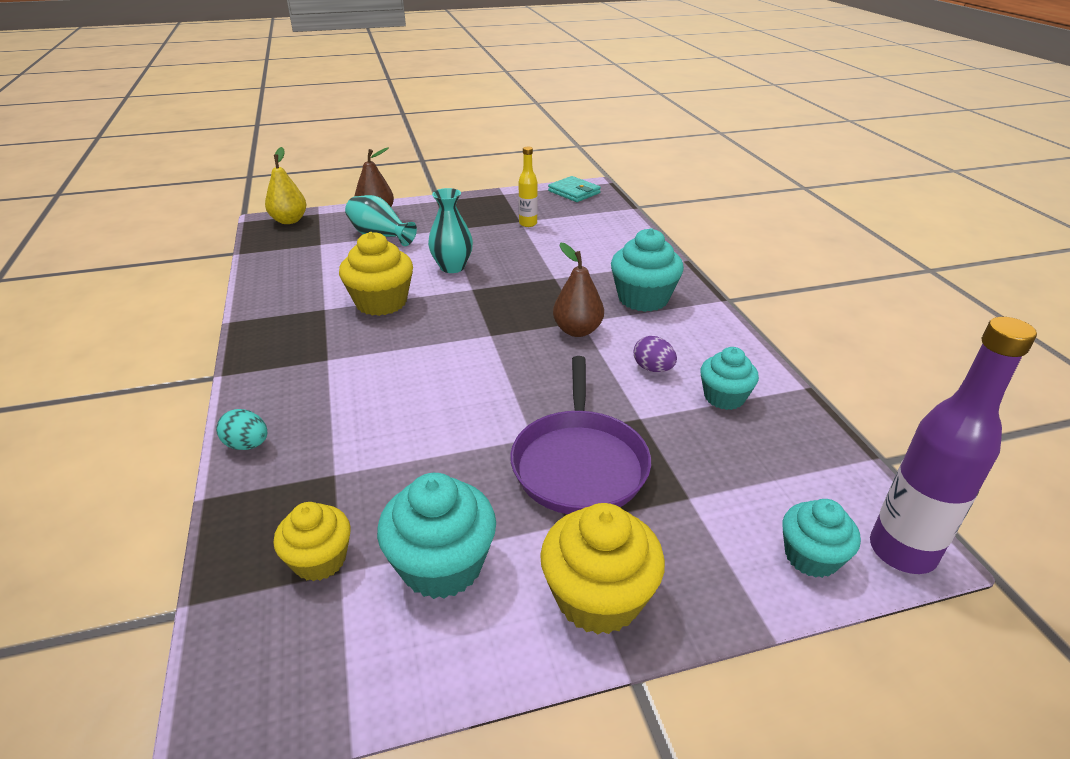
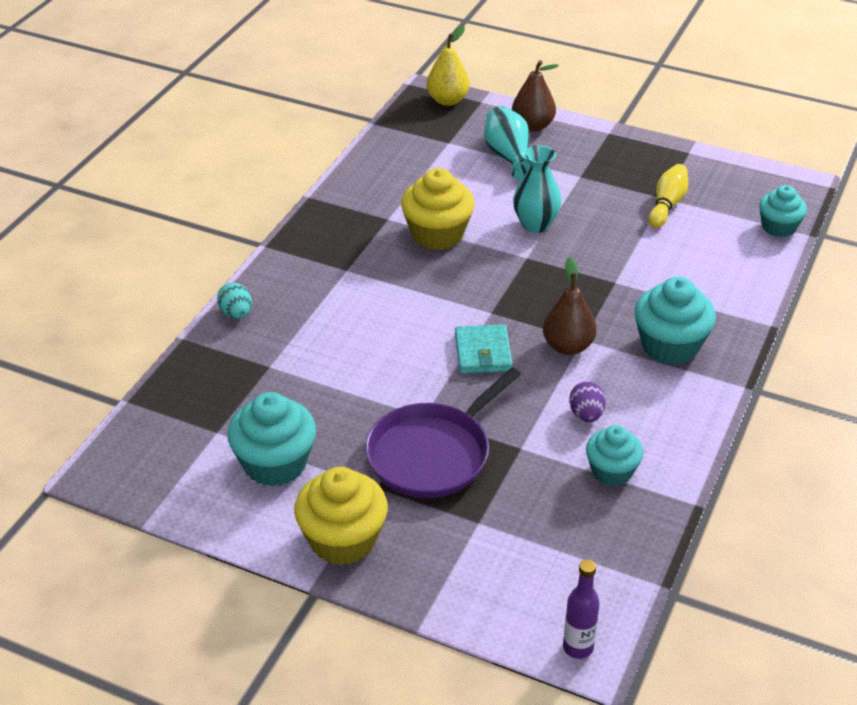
camera: 40 degrees right, 5 degrees up
yellow cupcake [274,502,351,581] -> none
yellow bottle [519,147,538,227] -> yellow bowling pin [648,164,688,228]
turquoise wallet [548,176,601,202] -> turquoise wallet moved to [455,324,513,374]
turquoise cupcake [782,499,861,578] -> turquoise cupcake moved to [759,185,807,237]
purple bottle [870,317,1037,574] -> purple bottle [563,559,600,659], size x0.54

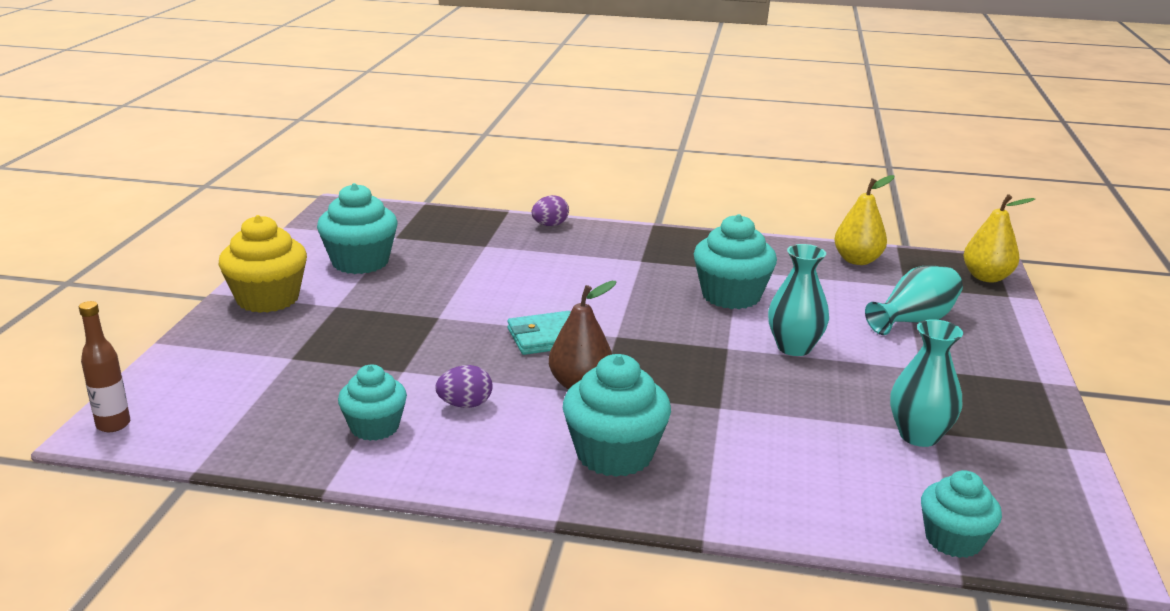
camera: 75 degrees right, 15 degrees down
turquoise egg [217,283,252,319] -> purple egg [532,195,569,226]
purple pan [366,368,521,498] -> none
yellow cupcake [401,168,475,250] -> turquoise cupcake [694,214,777,309]
brown pear [512,60,559,132] -> none
purple bottle [563,559,600,659] -> brown bottle [79,301,130,432]
yellow bowling pin [648,164,688,228] -> turquoise vase [890,319,963,447]
none -> yellow pear [834,175,894,265]

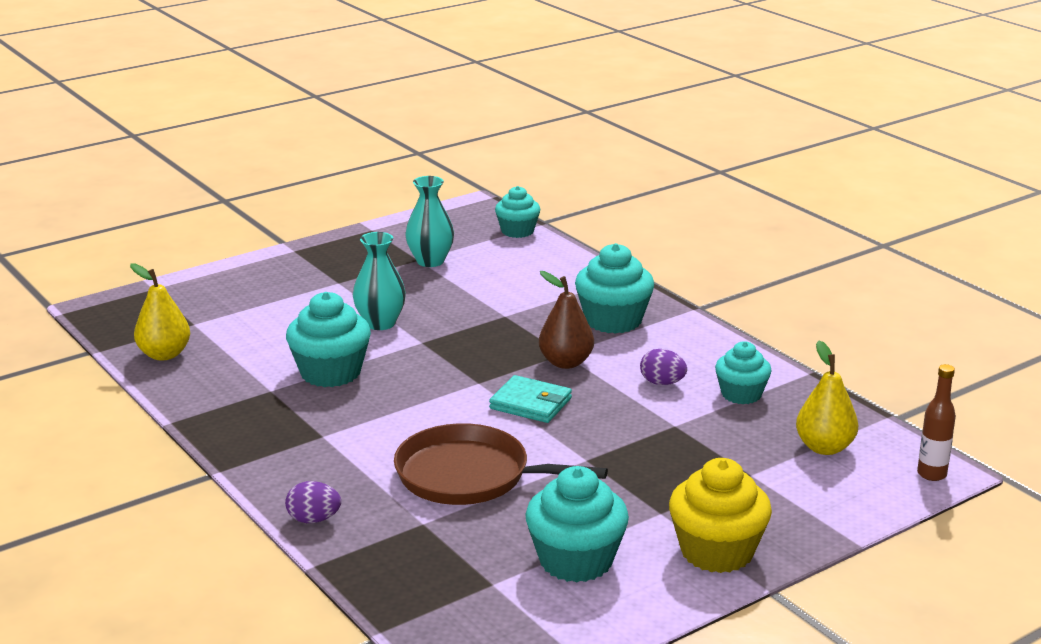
camera: 135 degrees left, 0 degrees up
turquoise vase [865,266,963,335] -> none
yellow pear [963,194,1035,282] -> yellow pear moved to [796,341,858,455]
none -> brown pan [394,423,608,505]

